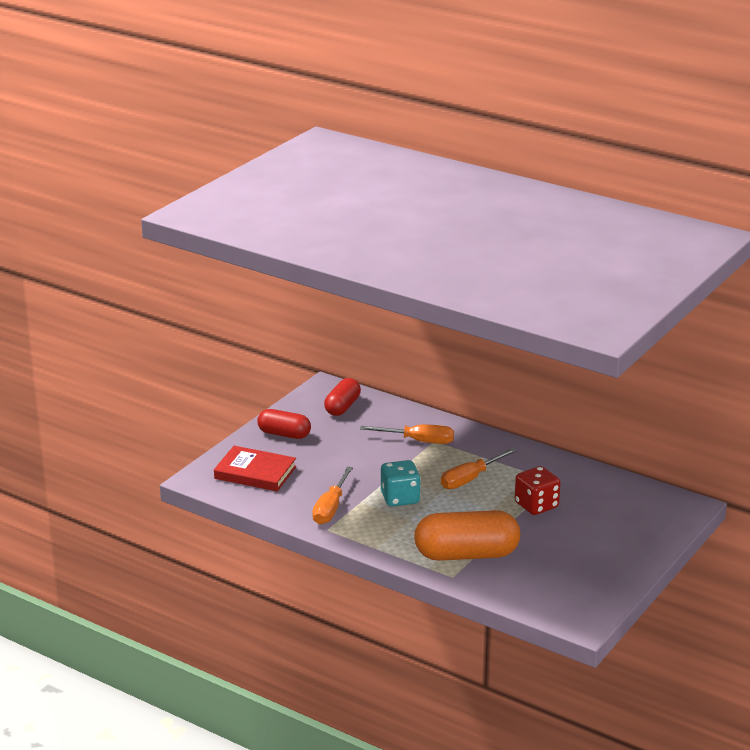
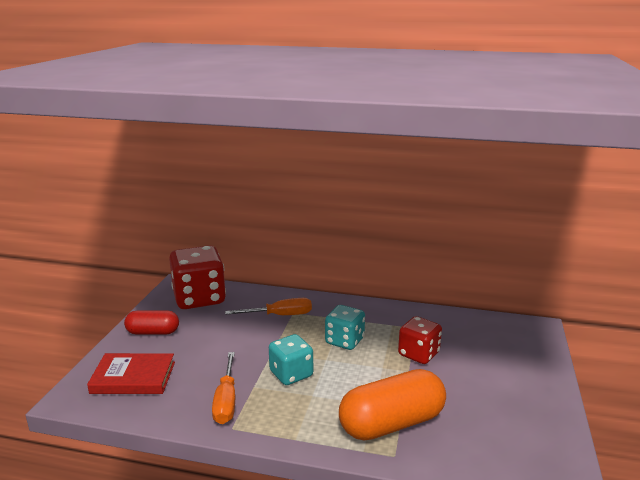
camera: 20 degrees left, 5 degrees down
red capsule [324,378,361,416] -> red dice [169,245,226,309]
orange screwdriver [441,448,517,489] -> turquoise dice [325,305,365,350]

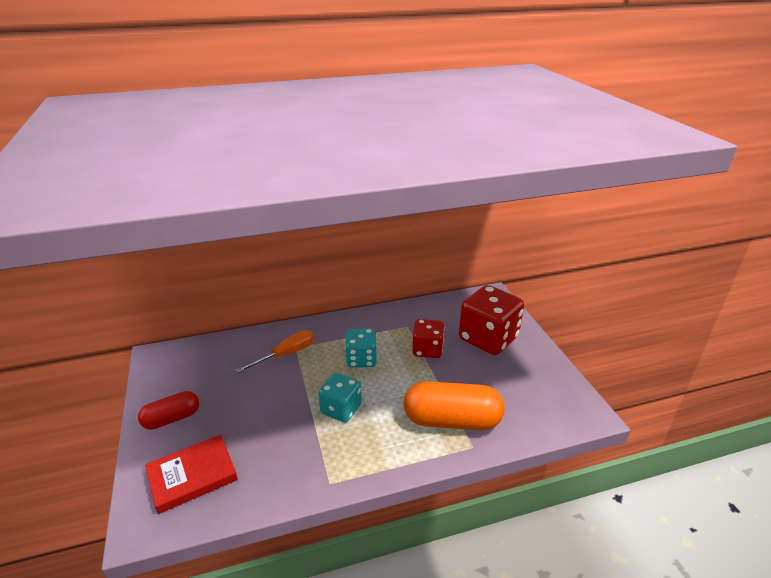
camera: 30 degrees left, 10 degrees up
red dice [169,245,226,309] -> red dice moved to [459,285,524,355]
orange screwdriver [212,352,235,424] -> none
orange capsule [339,369,446,441] -> orange capsule turned 60 degrees clockwise [403,381,505,430]

